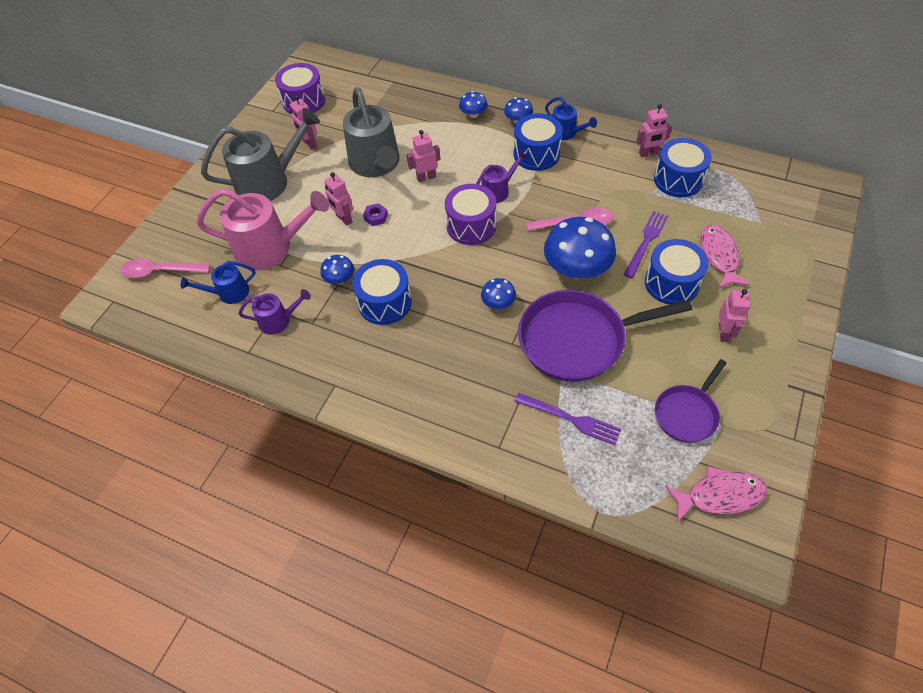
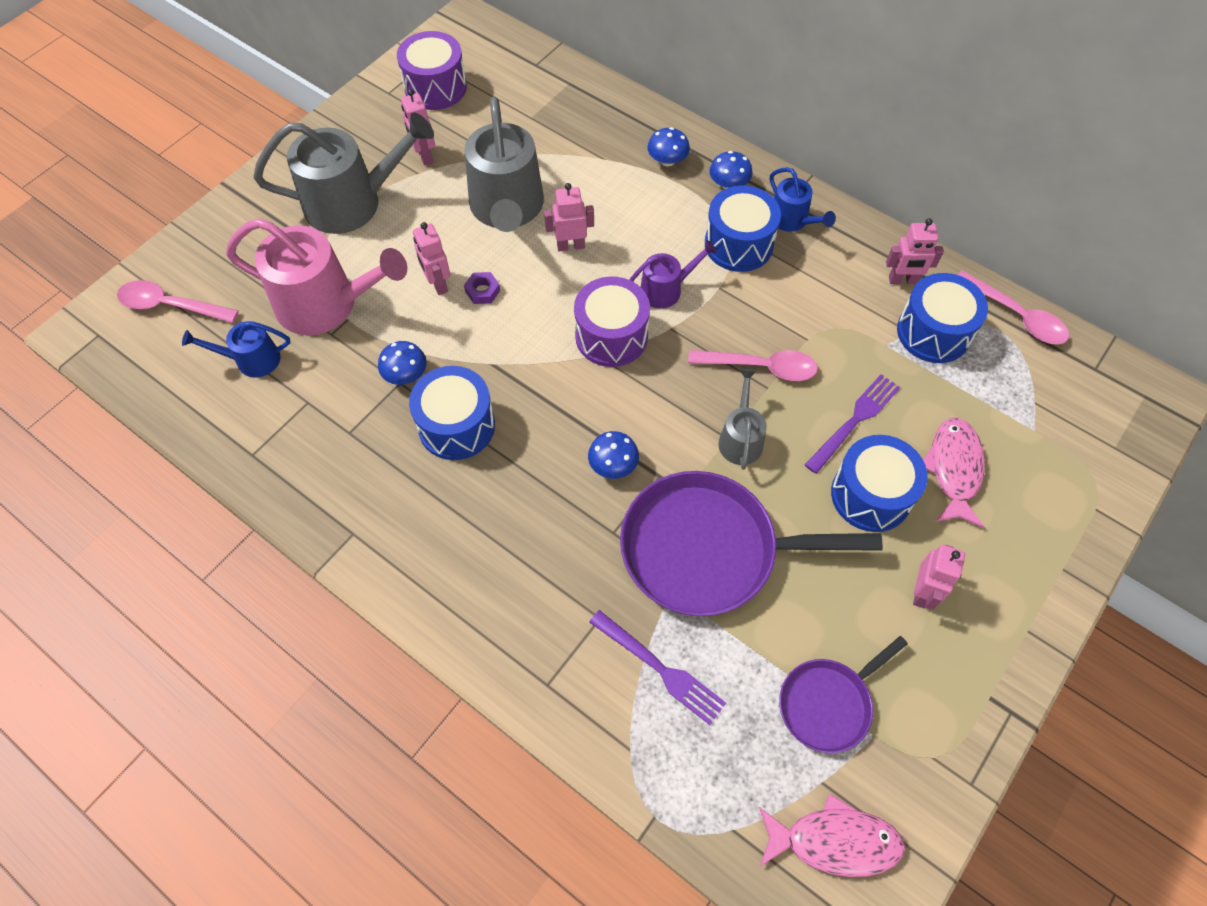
camera: 10 degrees right, 5 degrees up
purple watering can [238,289,311,335] -> none
blue mushroom [544,217,616,279] -> grey watering can [718,369,767,470]
none -> pink spoon [957,271,1069,345]

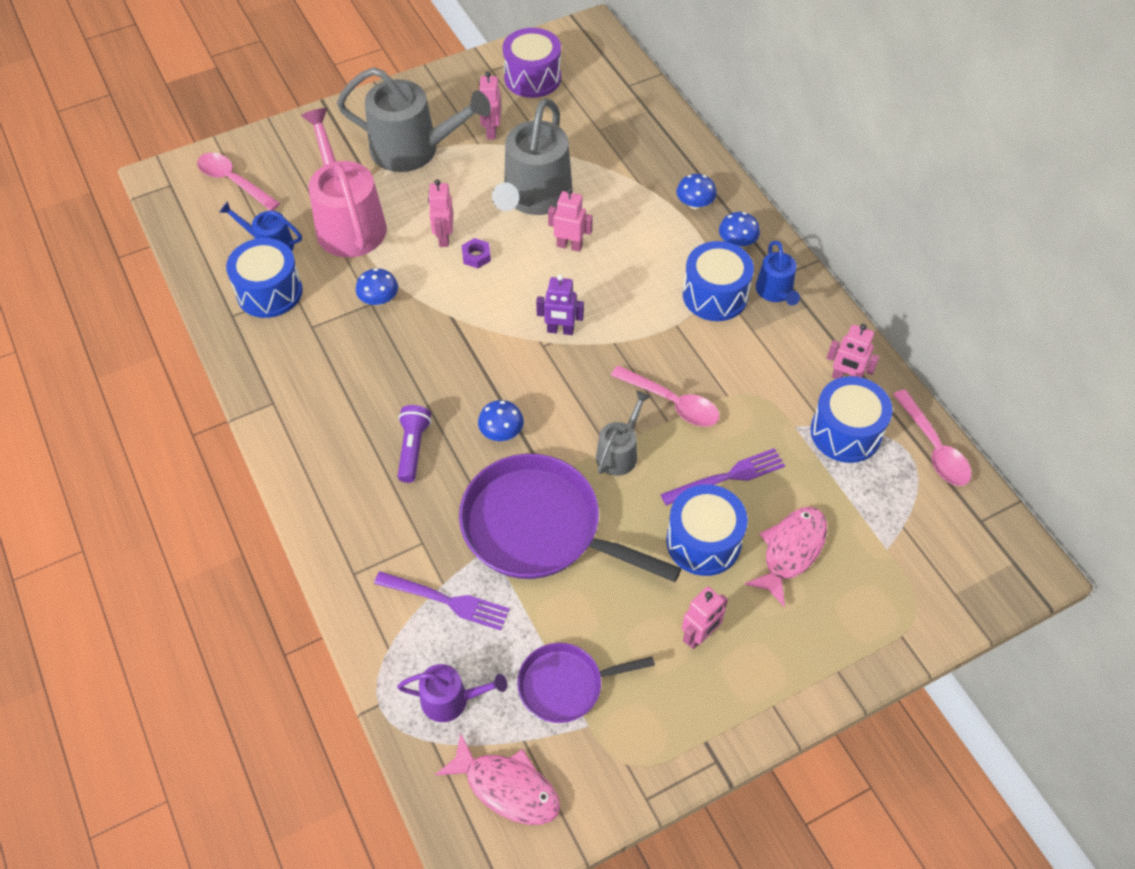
camera: 25 degrees right, 5 degrees down
pink watering can [226,218,407,335] -> pink watering can turned 150 degrees counterclockwise [301,108,387,257]
blue drum [409,366,495,460] -> blue drum moved to [226,238,303,318]
purple drum [574,276,650,367] -> purple robot [536,274,584,335]
purple fork [589,610,726,725] -> purple fork turned 45 degrees counterclockwise [374,571,510,630]
purple watering can [629,240,717,309] -> purple watering can moved to [397,664,507,722]
none -> purple flashlight [398,405,431,483]

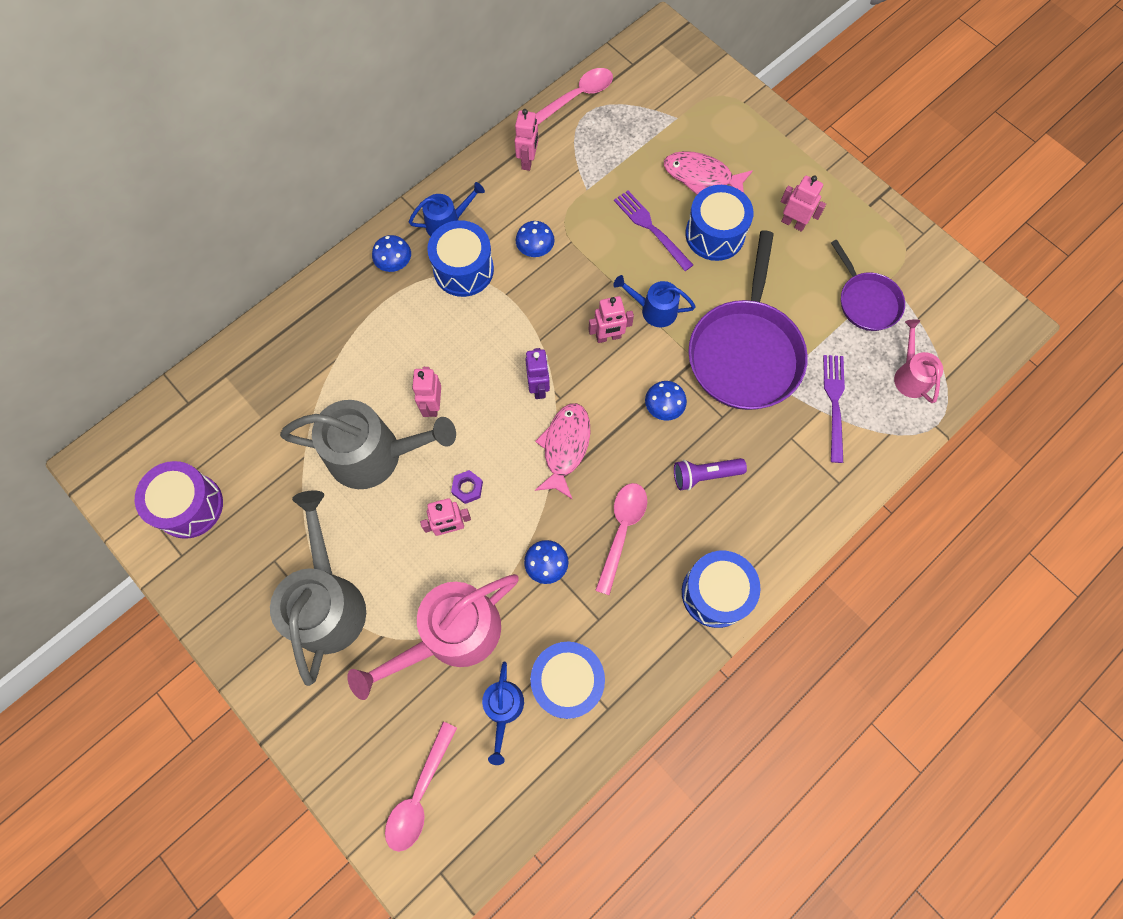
camera: 105 degrees left, 15 degrees up
purple watering can [397,664,507,722] -> pink watering can [894,319,943,403]
pink fish [435,734,560,825] -> pink fish moved to [535,403,590,499]
pink robot [478,71,501,139] -> pink robot moved to [588,296,634,343]
grey watering can [596,391,650,476] -> blue watering can [613,275,696,327]
pink spoon [611,365,719,427] -> pink spoon moved to [595,483,647,595]
blue mushroom [676,174,717,209] -> blue mushroom moved to [516,221,555,257]
blue drum [811,376,893,463] -> blue drum moved to [682,551,761,628]

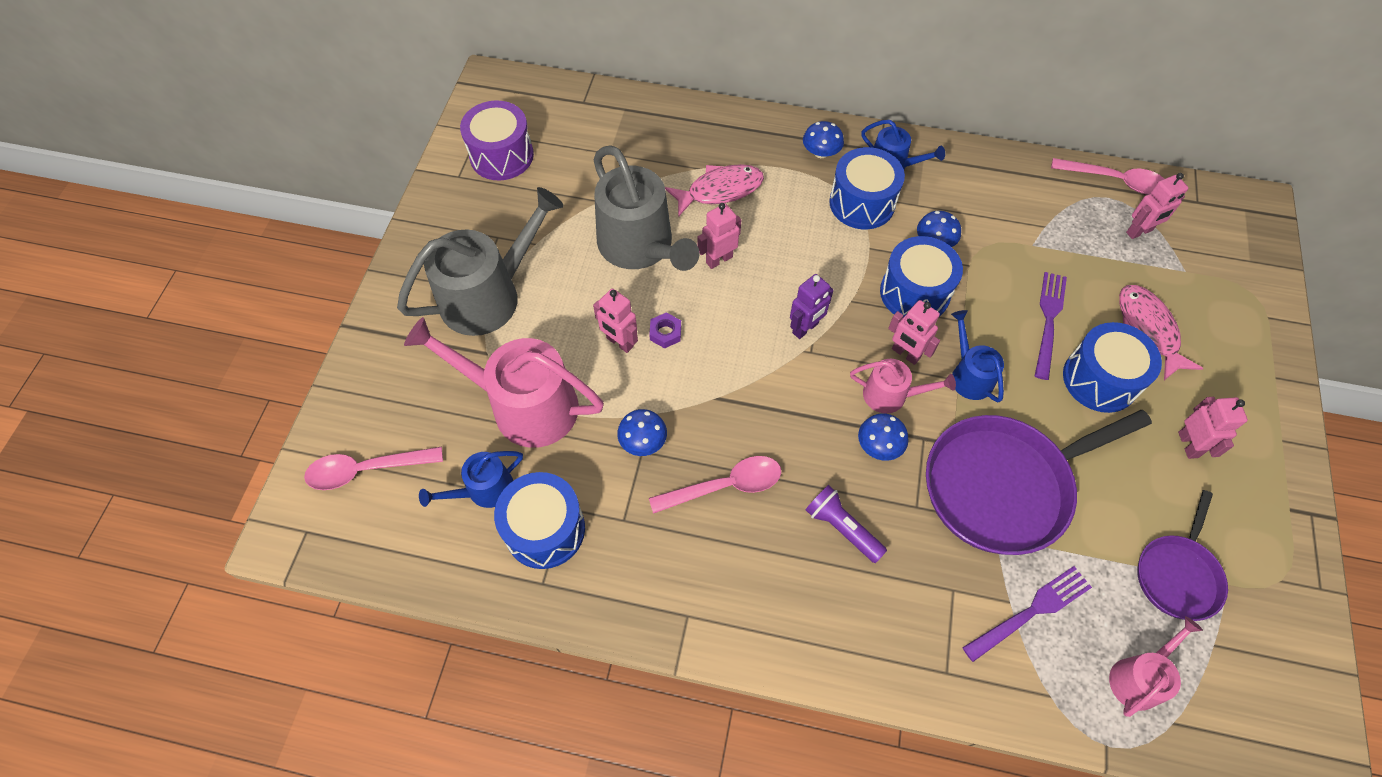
camera: 55 degrees right, 10 degrees down
pink robot [515,109,538,171] -> pink robot moved to [1126,173,1188,239]
pink fish [535,403,590,499] -> pink fish moved to [665,164,764,217]
blue drum [682,551,761,628] -> blue drum moved to [880,236,963,317]
none -> pink watering can [850,359,956,414]

